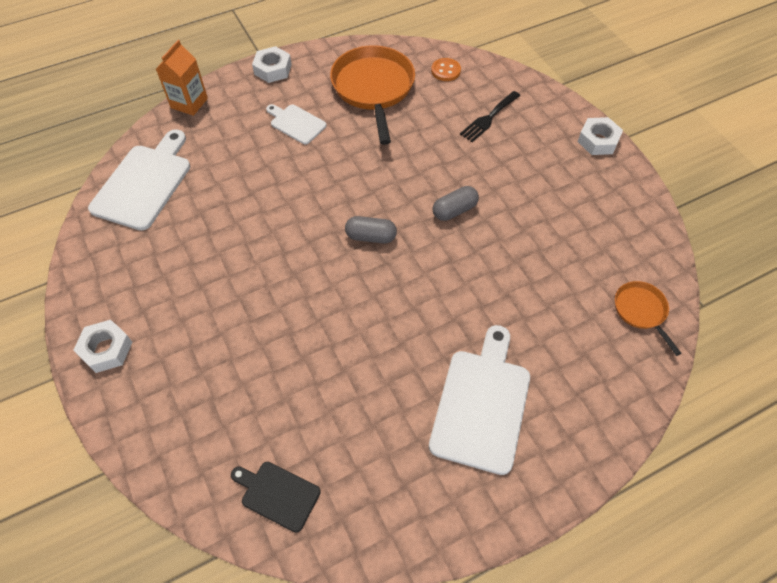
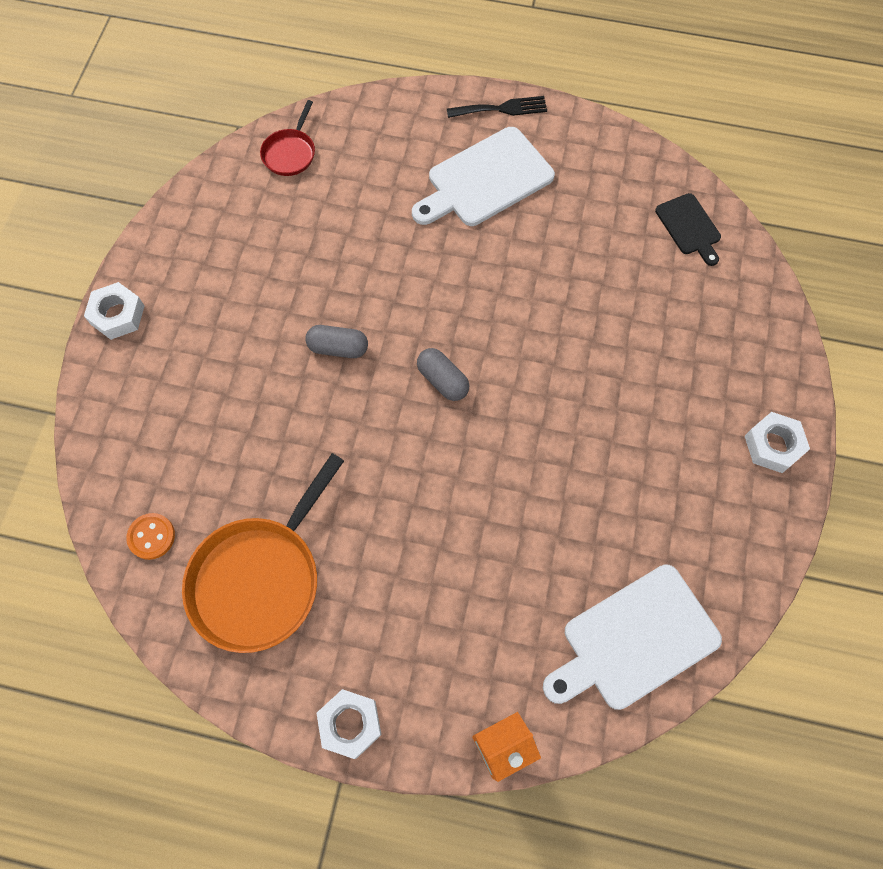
camera: 140 degrees left, 10 degrees up
white cutting board [266,104,327,144] -> none
black fork [460,91,520,142] -> black fork moved to [447,96,547,118]
orange pan [615,281,682,356] -> red pan [260,100,315,176]

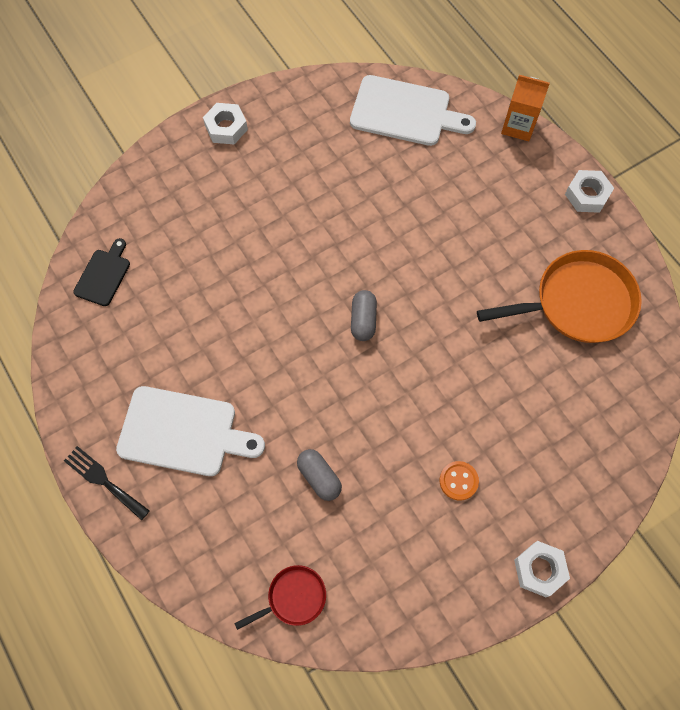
camera: 135 degrees left, 0 degrees up
orange button [126,513,175,560] -> orange button moved to [439,461,479,501]
grey capsule [305,325,368,358] -> grey capsule moved to [297,449,342,501]

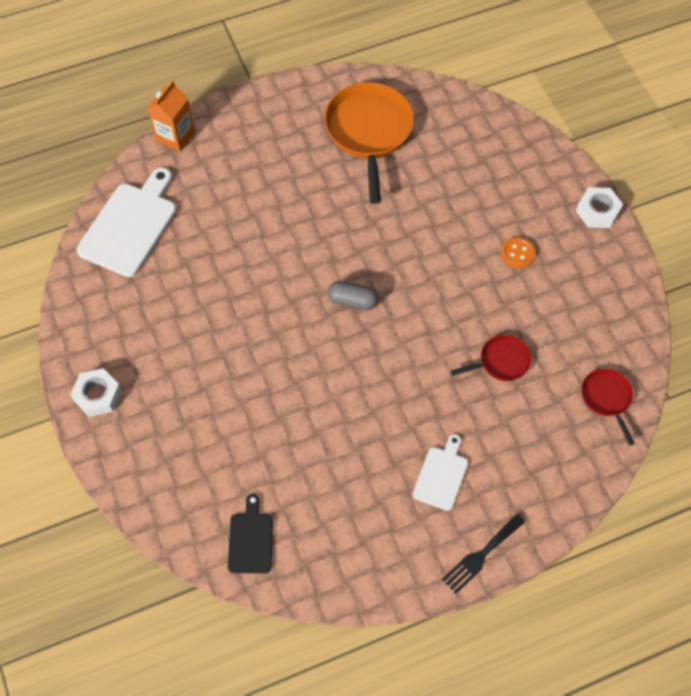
camera: 80 degrees left, 5 degrees down
black cutting board [73,238,130,306] -> black cutting board turned 60 degrees clockwise [228,494,273,573]
white cutting board [116,386,265,476] -> white cutting board [413,434,468,511], size x0.55
grey capsule [297,449,342,501] -> red pan [451,335,532,381]
white nut [565,170,614,213] -> none

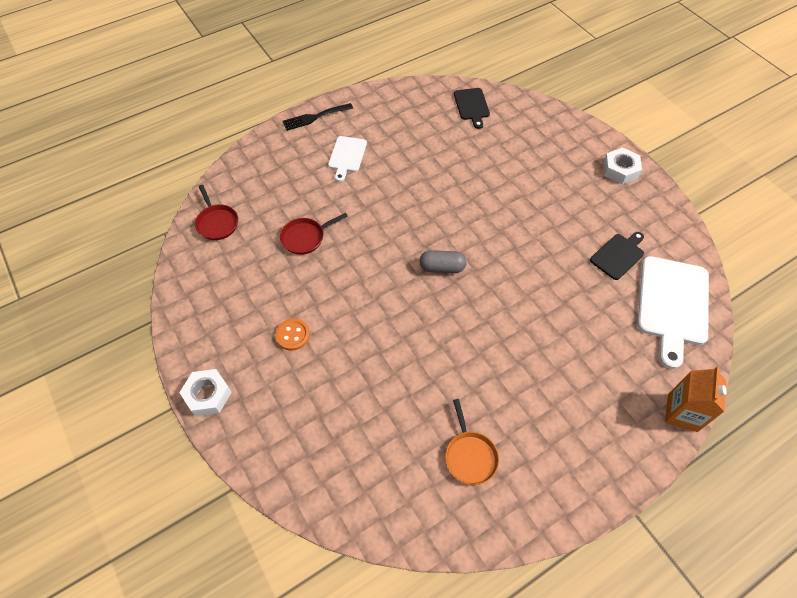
camera: 170 degrees right, 5 degrees down
orange pan [324,82,414,204] -> orange pan [445,399,499,485], size x0.50
black fork [442,513,525,594] -> black fork turned 150 degrees counterclockwise [283,103,353,131]
none -> black cutting board [590,232,644,280]

